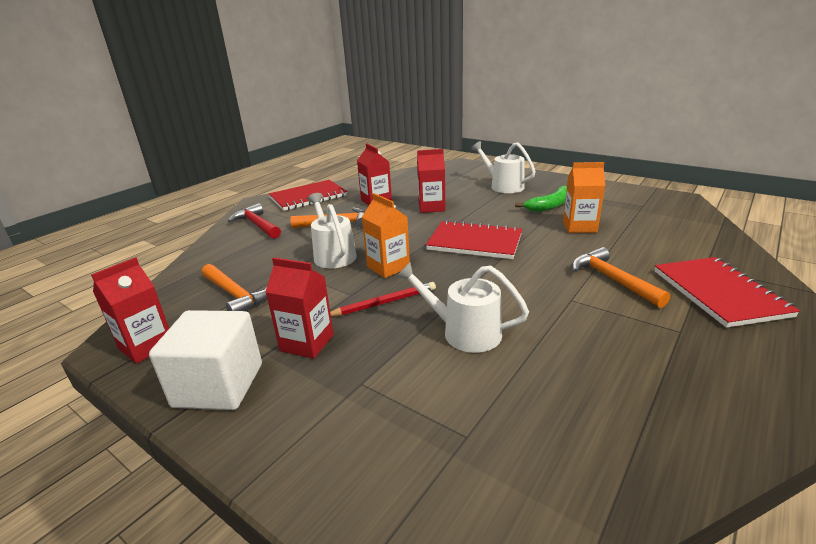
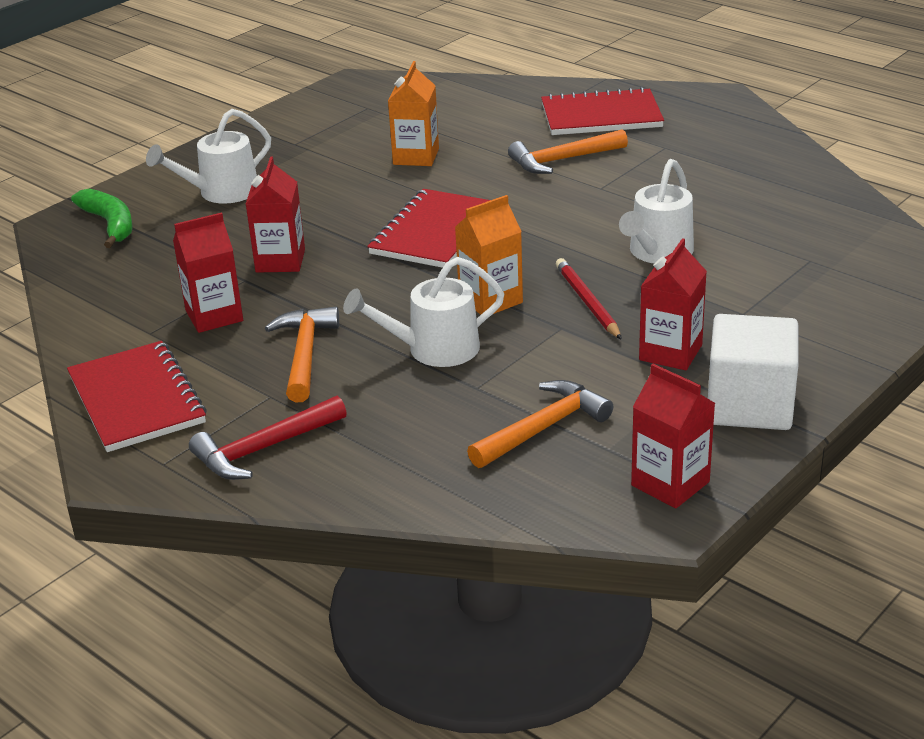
camera: 85 degrees left, 5 degrees up
green banana [515,186,567,212] -> green banana moved to [71,189,133,248]

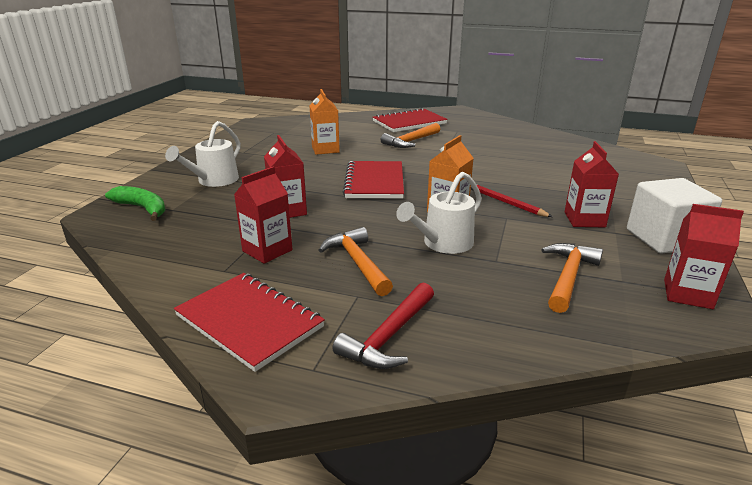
camera: 25 degrees left, 5 degrees down
white watering can [619,159,694,263] -> none

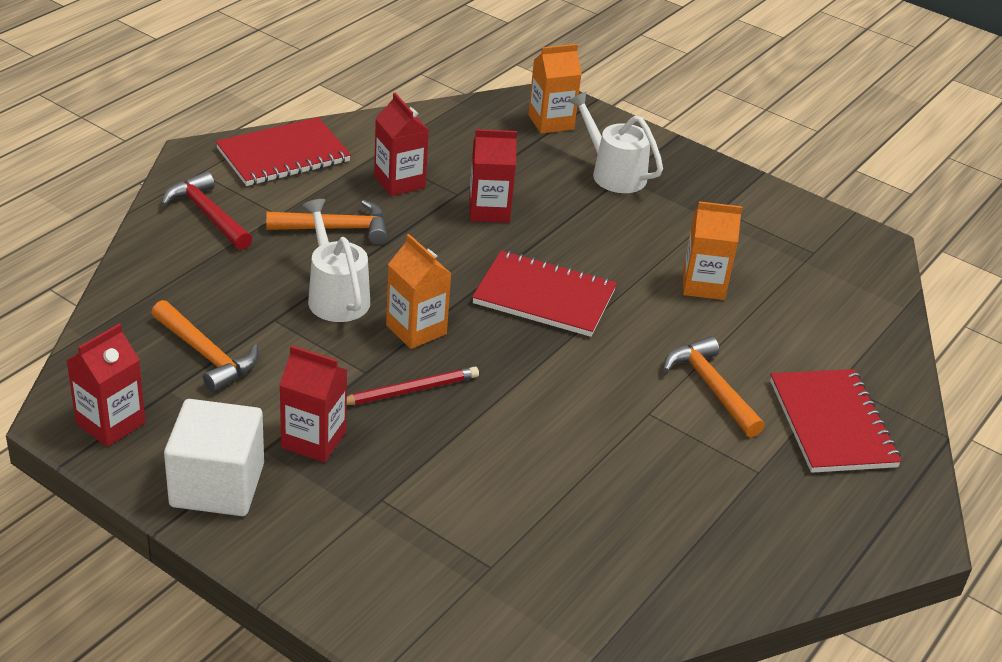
camera: 105 degrees right, 10 degrees up
green banana [105,186,166,221] -> orange carton [528,44,582,134]

